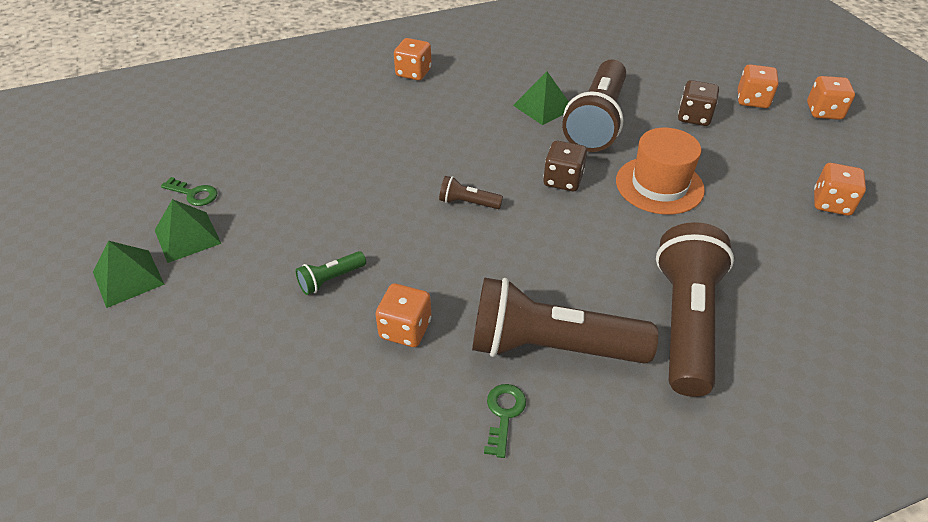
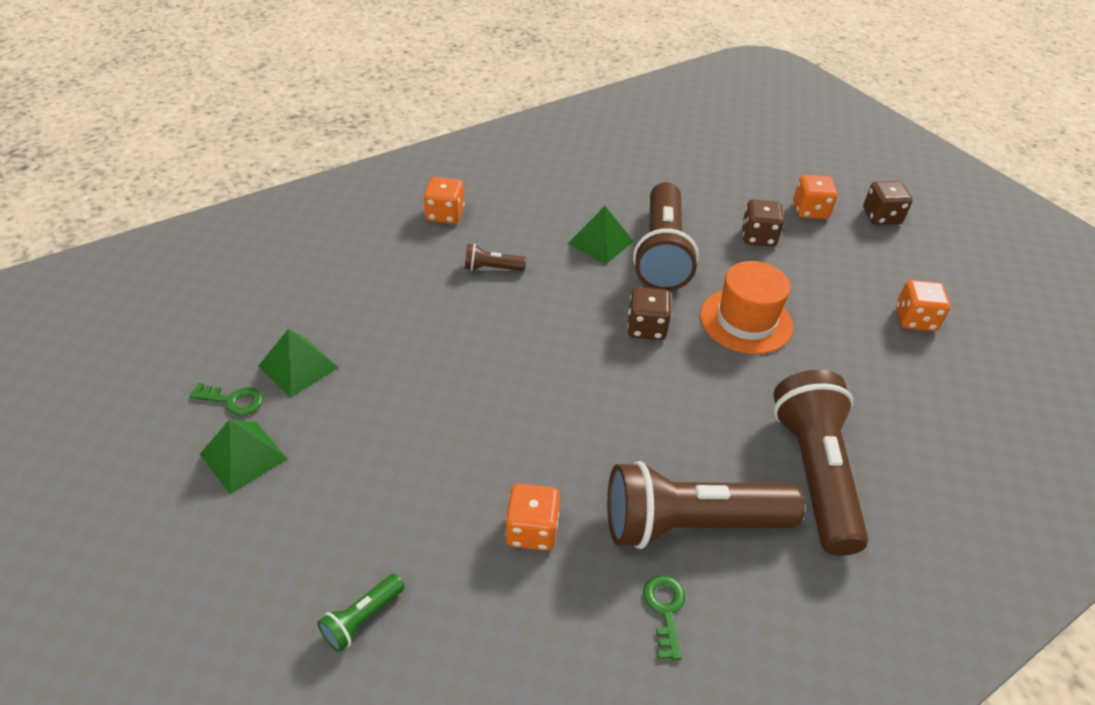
camera: 15 degrees left, 0 degrees up
green pyramid [93,241,165,308] -> green pyramid moved to [258,329,339,397]
green flashlight [296,251,366,295] -> green flashlight moved to [317,574,405,652]
brown flashlight [439,176,503,209] -> brown flashlight moved to [465,244,526,271]
orange dice [807,76,855,120] -> brown dice [863,181,913,225]

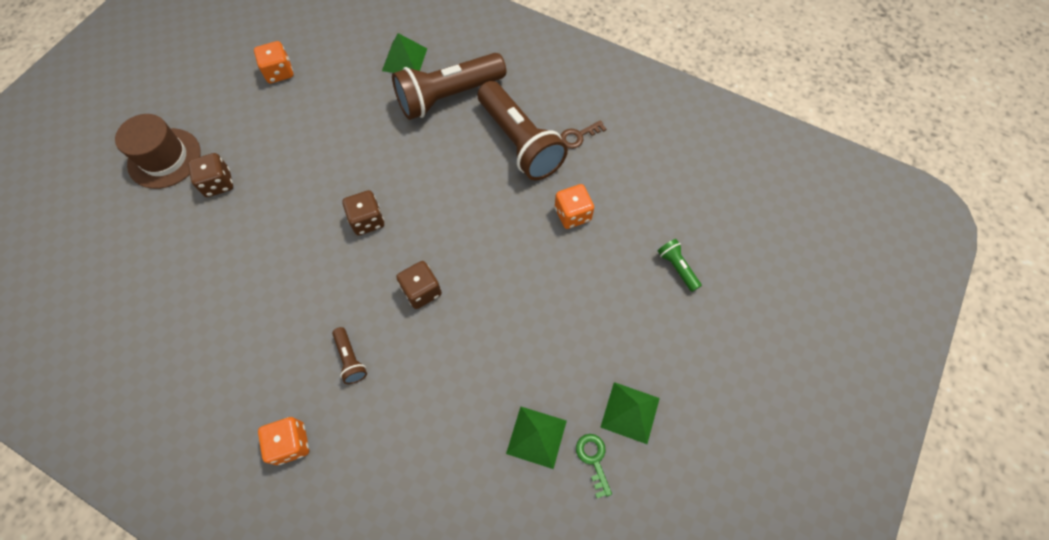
camera: 115 degrees left, 20 degrees up
green flashlight [317,574,405,652] -> green flashlight turned 135 degrees counterclockwise [658,239,702,292]
green pyramid [568,206,634,264] -> green pyramid moved to [382,33,427,73]
brown flashlight [633,182,699,291] -> none
green key [643,575,685,660] -> brown key [560,120,606,149]
orange hat [700,261,793,354] -> none
orange dice [793,175,837,219] -> brown hat [115,114,201,189]
brown dice [863,181,913,225] -> brown dice moved to [396,261,442,309]

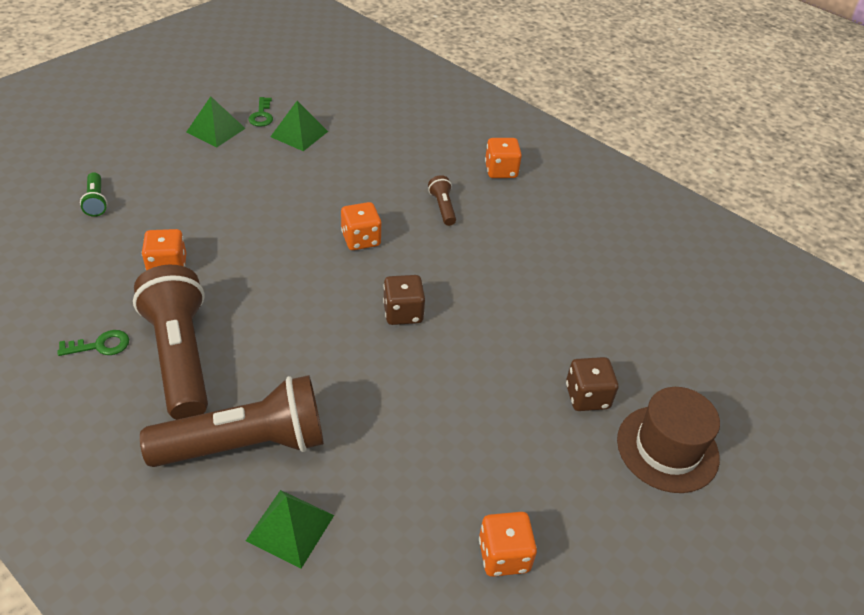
camera: 170 degrees left, 20 degrees down
brown dice [396,261,442,309] -> orange dice [341,202,382,250]
brown key [560,120,606,149] -> green key [57,330,129,356]

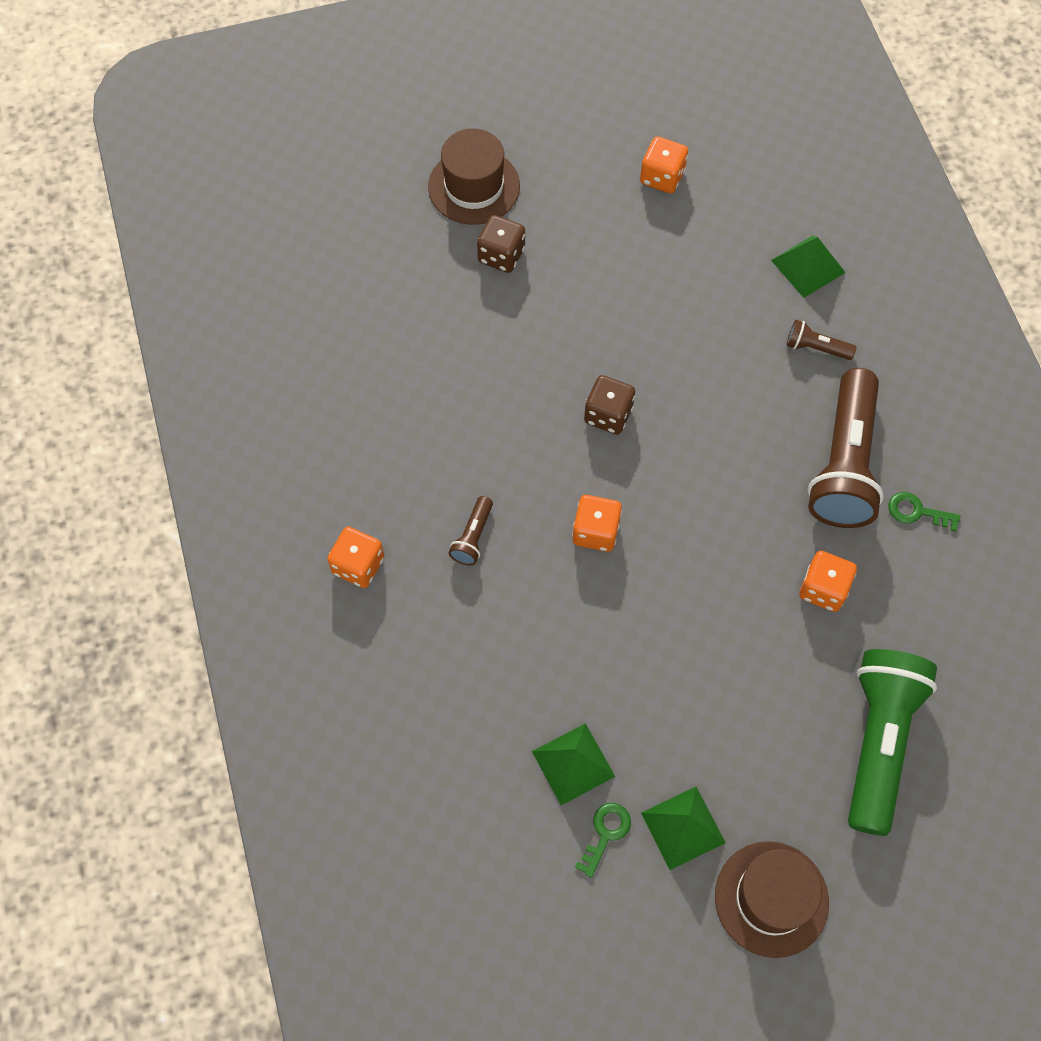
camera: 145 degrees left, 20 degrees up
green flashlight [80,172,107,217] -> green flashlight [848,649,937,836], size x2.34
brown flashlight [140,375,324,467] -> brown flashlight [786,320,856,360], size x0.43
none -> brown hat [715,841,829,958]

